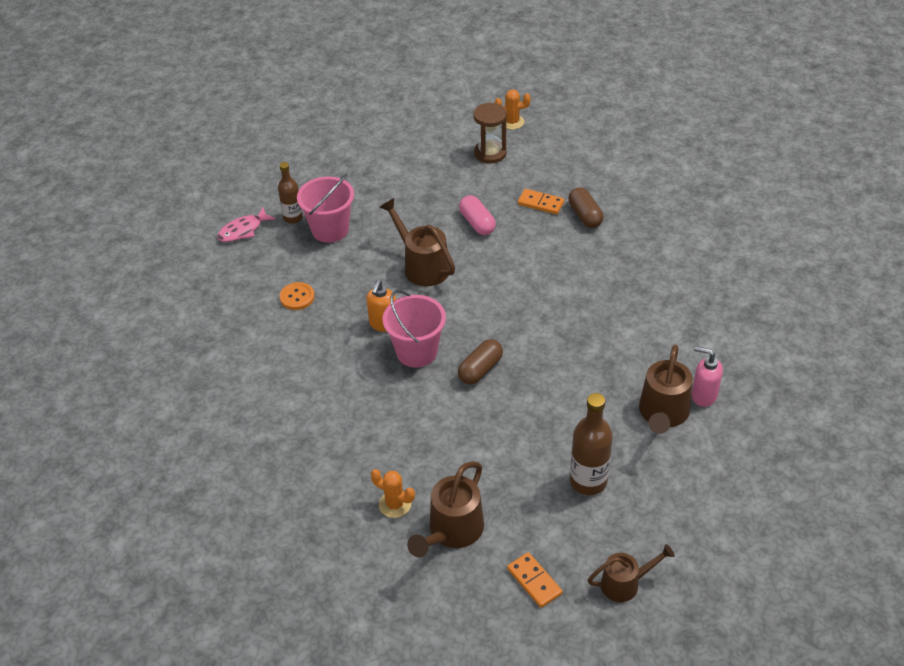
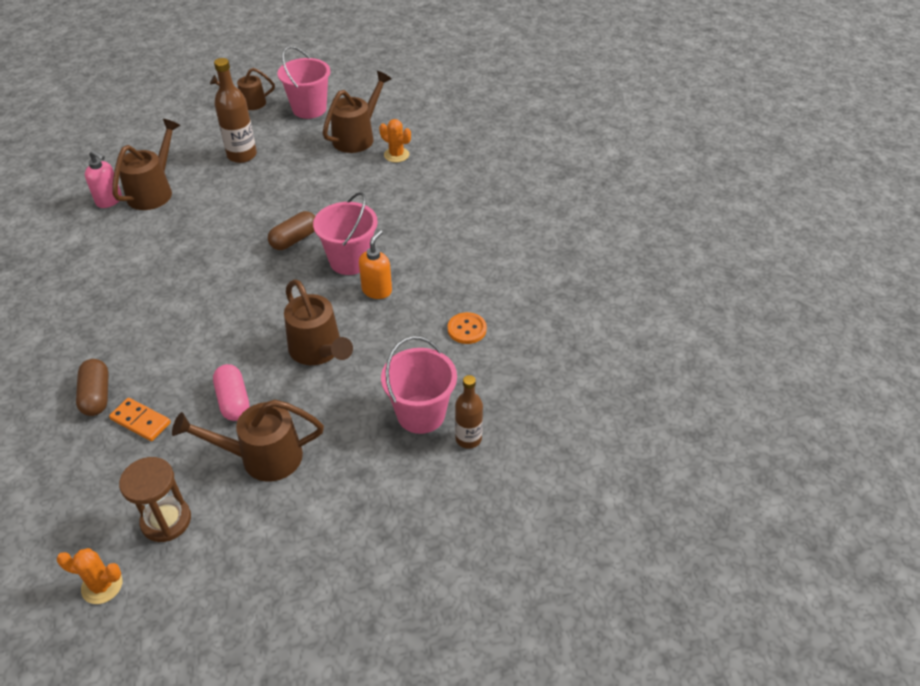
camera: 175 degrees left, 0 degrees up
pink fish [217,208,276,242] -> none
orange domino [507,552,562,608] -> pink bucket [277,46,330,119]
none -> brown watering can [172,400,324,481]

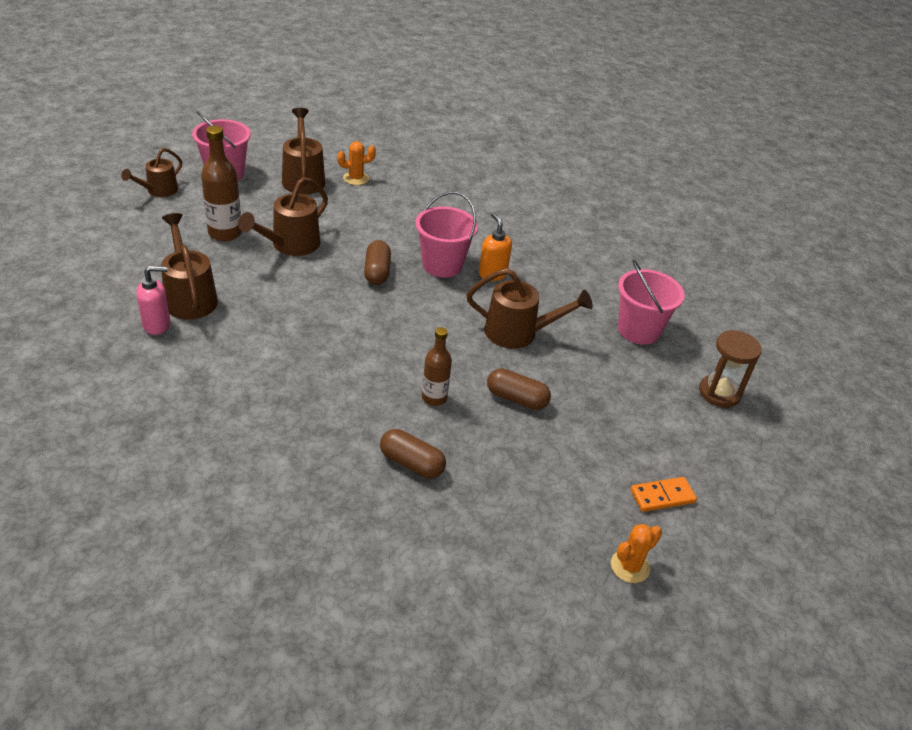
camera: 50 degrees left, 5 degrees down
orange domino [109,398,171,441] -> orange domino moved to [631,477,697,512]
brown hourglass [119,457,191,542] -> brown hourglass moved to [699,330,762,408]
brown watering can [172,400,324,481] -> brown watering can moved to [238,177,328,256]
pink capsule [213,364,249,421] -> brown capsule [487,368,551,410]
orange button [448,312,487,344] -> none
brown bottle [455,375,483,449] -> brown bottle moved to [422,327,452,406]

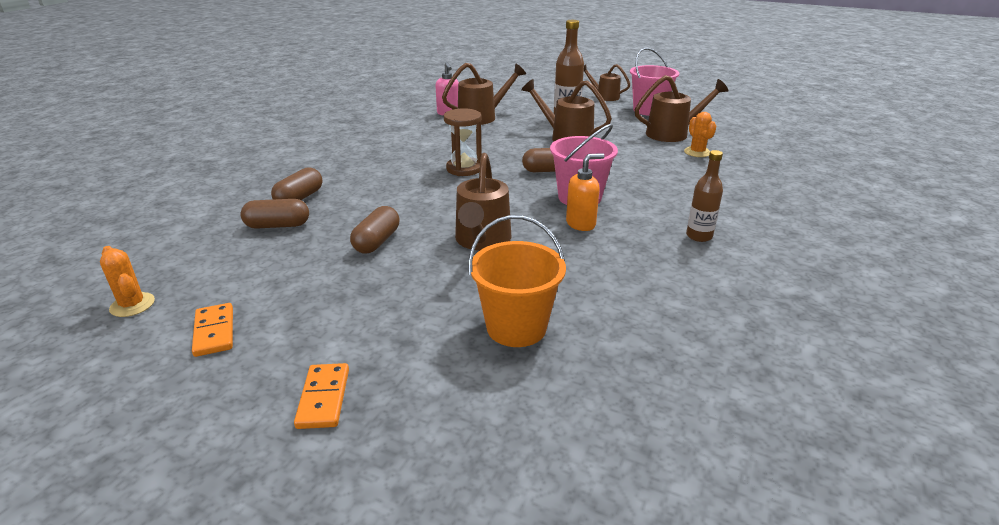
camera: 90 degrees right, 10 degrees down
brown bottle [422,327,452,406] -> brown bottle moved to [686,150,723,242]
pink bucket [618,260,685,345] -> orange bucket [468,215,566,347]
brown hourglass [699,330,762,408] -> brown hourglass moved to [444,108,482,176]
none -> brown capsule [240,199,309,229]
none -> orange domino [294,363,349,429]

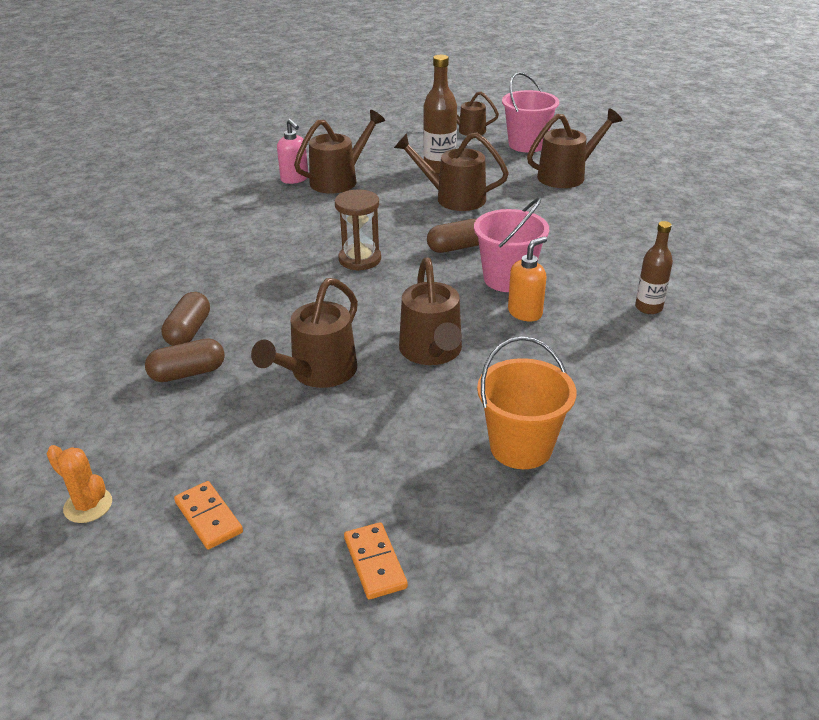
camera: 15 degrees left, 5 degrees up
brown capsule [350,206,399,254] -> brown watering can [251,278,358,388]
orange cactus [684,112,716,157] -> none

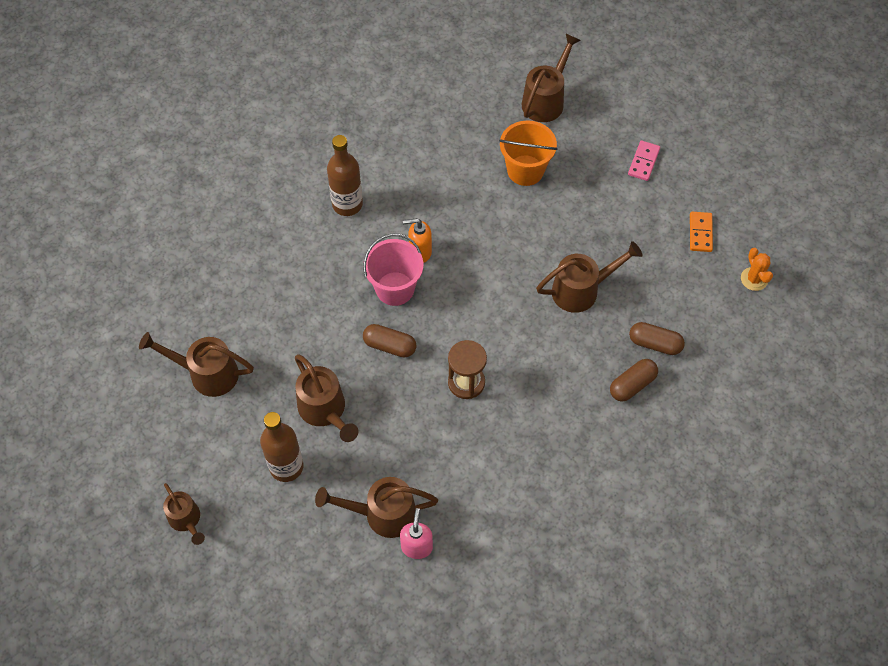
camera: 140 degrees left, 25 degrees up
orange domino [344,522,408,599] -> pink domino [628,140,660,181]
brown watering can [399,257,462,365] -> brown watering can moved to [522,34,581,122]
pink bucket [502,72,559,153] -> none
brown bottle [635,221,673,314] -> brown bottle [327,135,363,216], size x1.53

